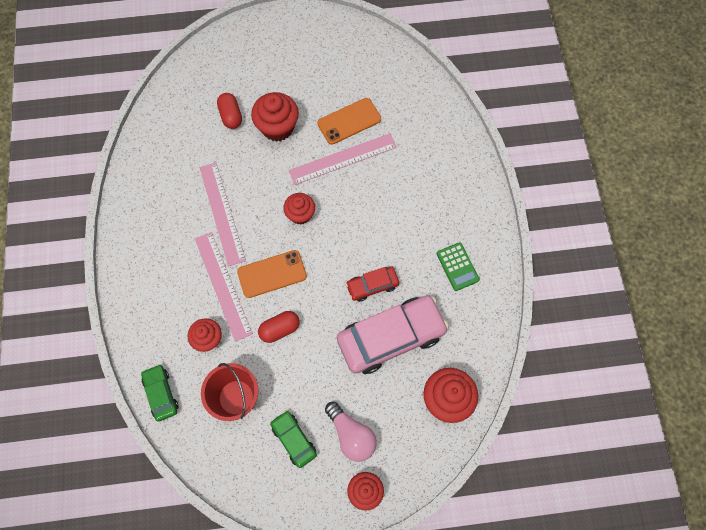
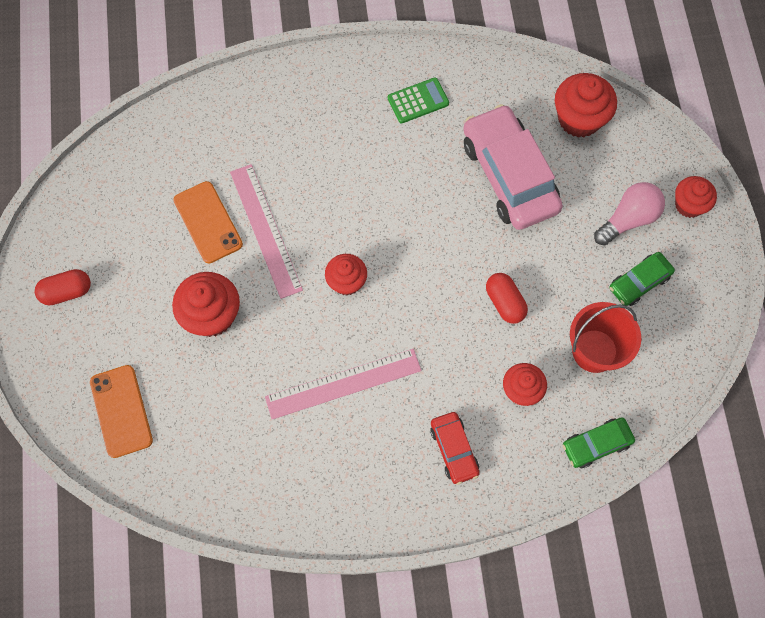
camera: 90 degrees left, 0 degrees up
pink ruler [195,232,253,342] -> none
red capsule [217,93,242,129] -> red capsule moved to [35,269,91,306]
orange phone [237,250,307,298] -> orange phone moved to [90,365,153,458]
red car [346,267,399,302] -> red car moved to [430,412,480,485]

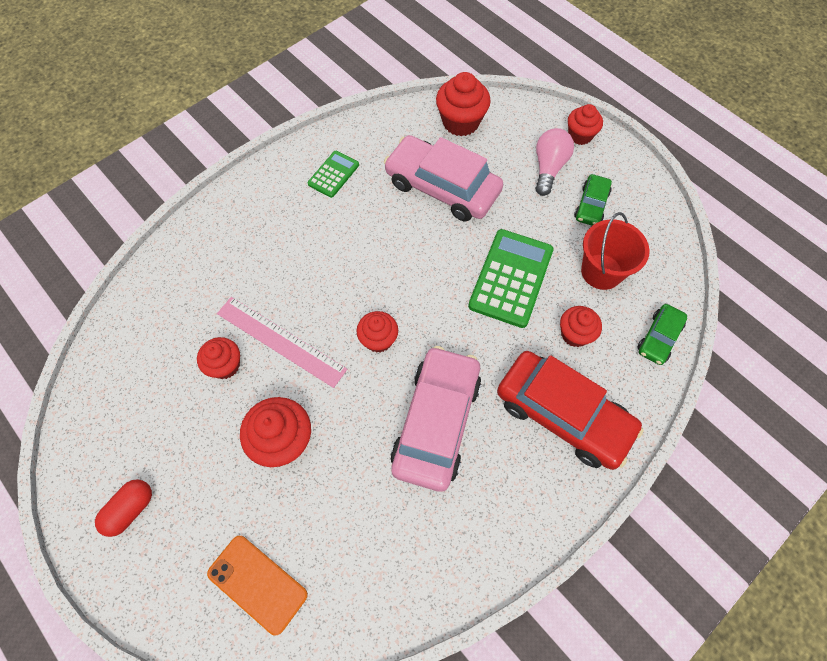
camera: 35 degrees left, 5 degrees down
orange phone [173,181,243,263] -> red cupcake [197,337,240,379]
pink ruler [265,349,421,419] -> pink car [390,346,481,492]
red car [430,412,480,485] -> red car [497,351,644,470], size x2.01
red capsule [486,273,528,324] -> green calculator [468,229,554,328]

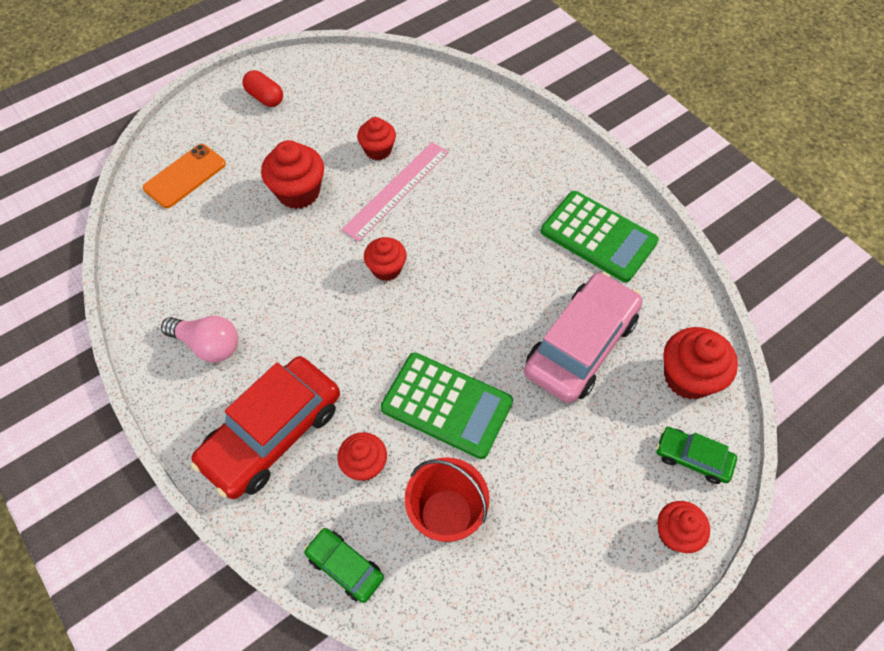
camera: 95 degrees right, 5 degrees down
green calculator [308,151,359,198] -> green calculator [541,191,659,282], size x1.80
pink car [390,346,481,492] -> none
pink light bulb [535,128,574,196] -> pink light bulb moved to [161,316,238,362]
green car [574,174,612,226] -> green car moved to [656,427,737,484]

